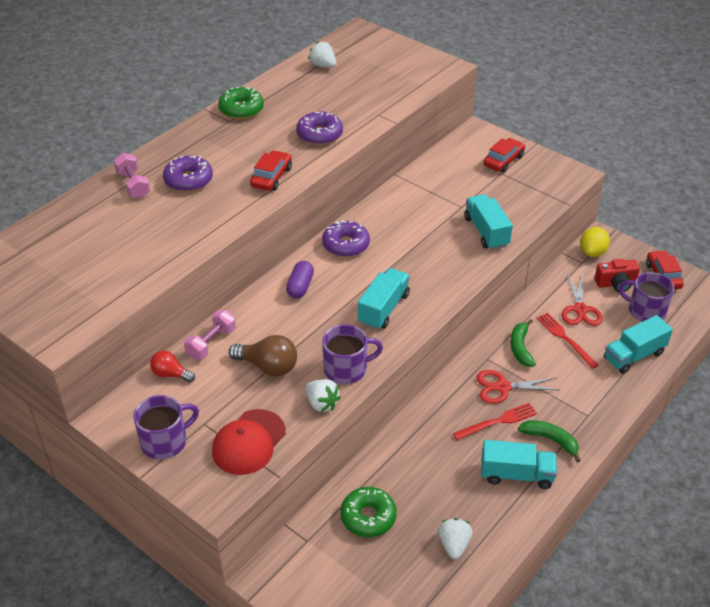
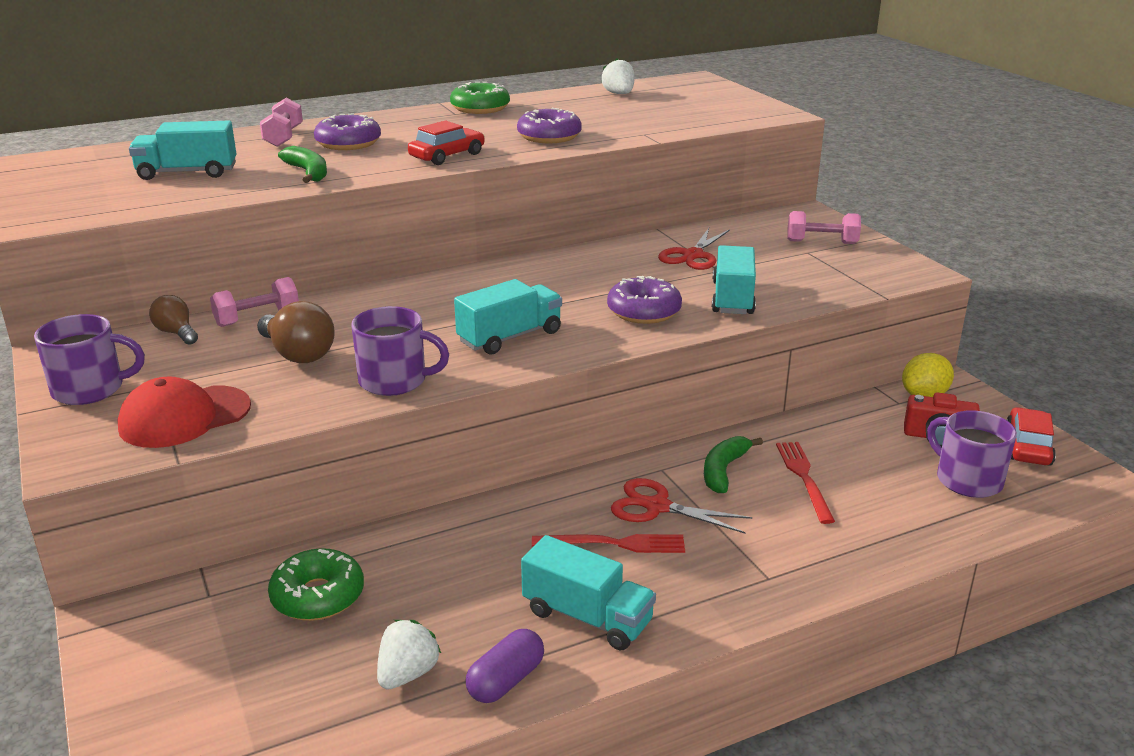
camera: 25 degrees right, 15 degrees down
red light bulb [150,351,195,382] -> brown light bulb [149,295,198,345]
purple capsule [286,261,314,299] -> purple capsule moved to [466,629,544,703]
white strawberry [305,379,341,412] -> none
purple donut [322,220,370,257] -> purple donut moved to [607,276,682,324]
red car [483,138,525,173] -> pink dumbbell [787,211,861,244]
green banana [518,420,581,463] -> green banana moved to [278,146,327,183]
red scissors [562,274,603,326] -> red scissors moved to [658,228,730,270]
turquoise truck [604,315,673,374] -> turquoise truck moved to [129,121,236,180]

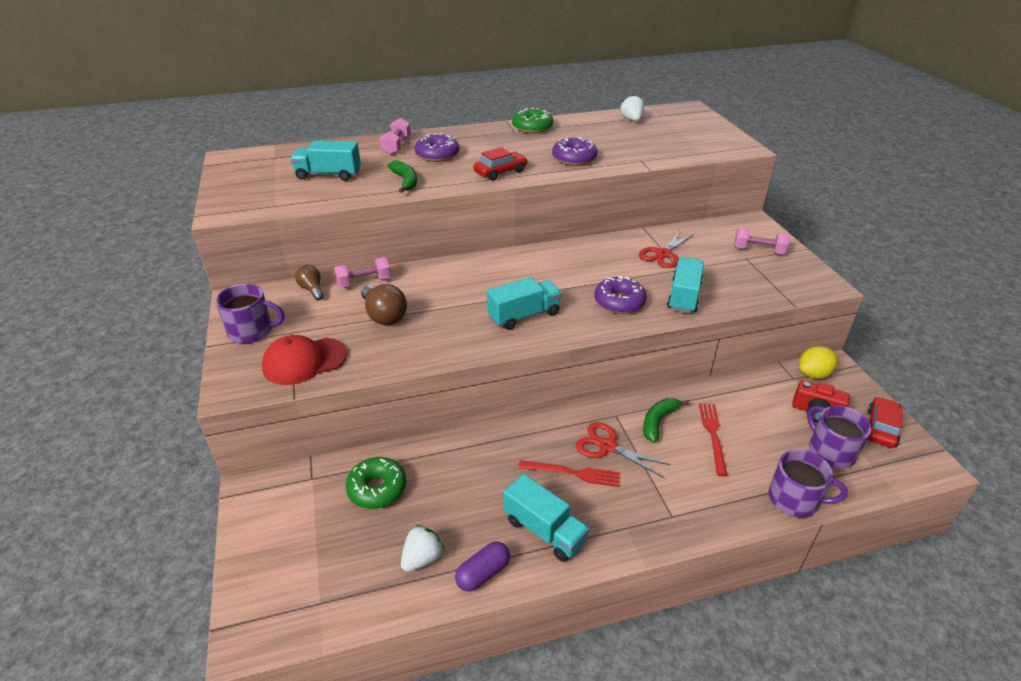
camera: 10 degrees right, 10 degrees up
purple mug [352,306,449,396] -> purple mug moved to [768,449,848,518]

